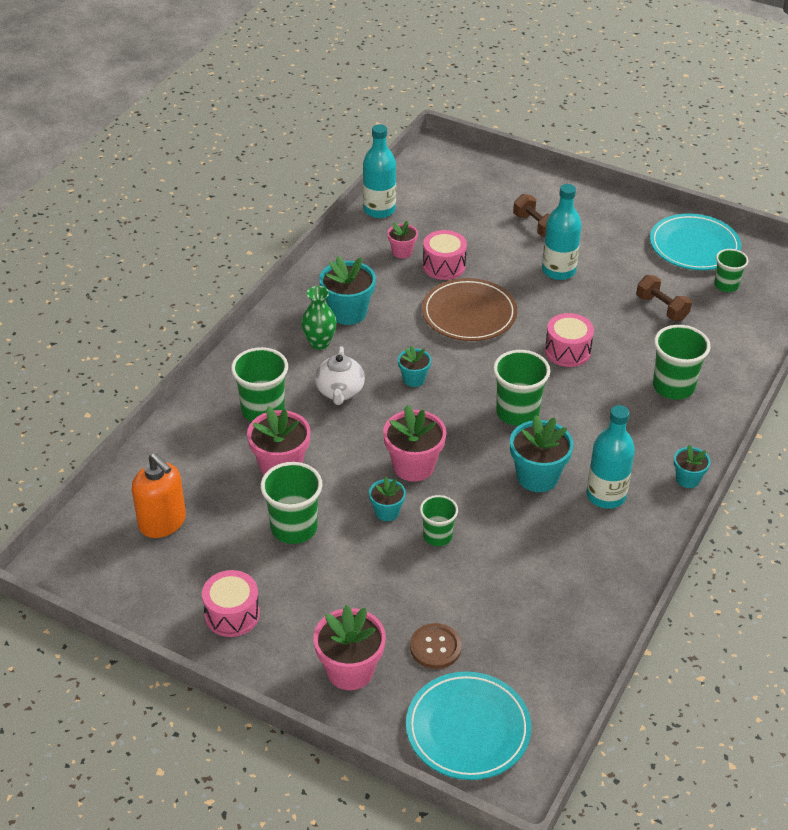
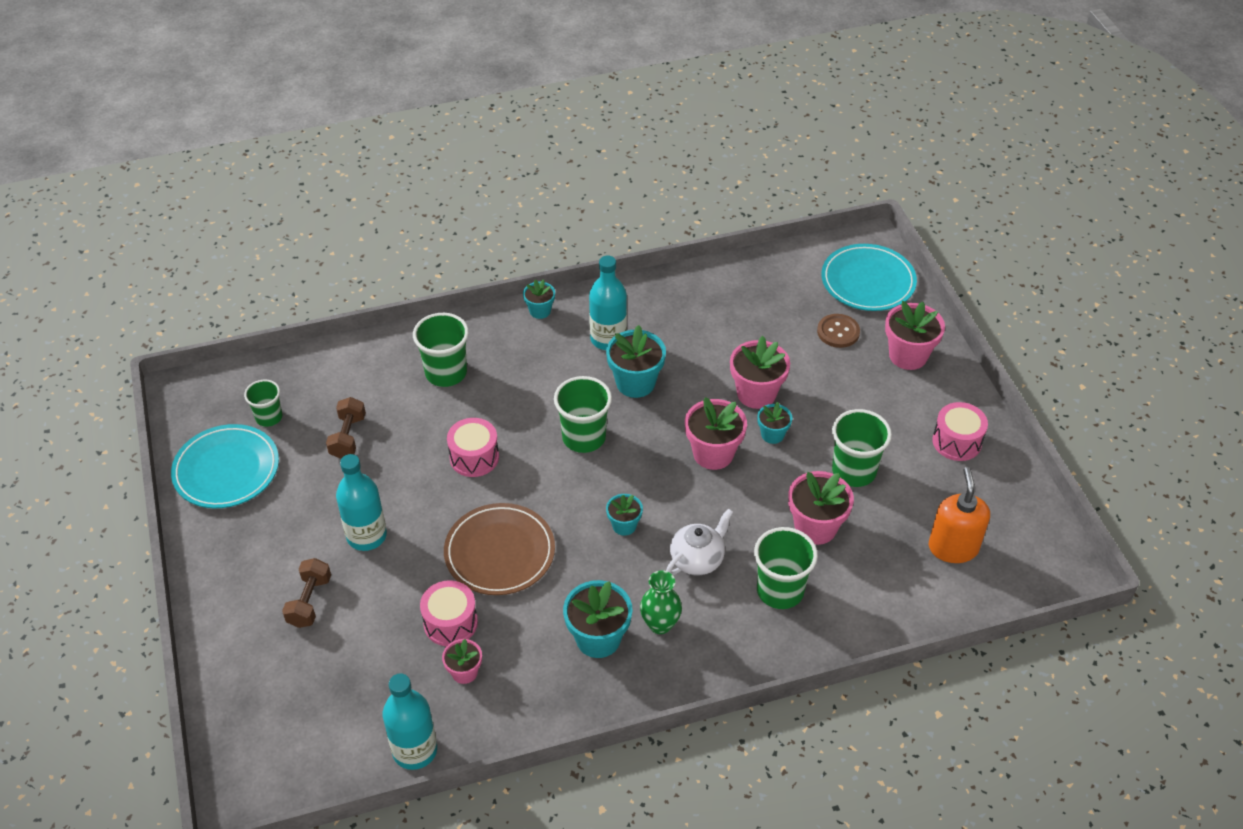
camera: 135 degrees left, 5 degrees up
green cup [420,495,458,546] -> pink flower pot [730,336,790,409]

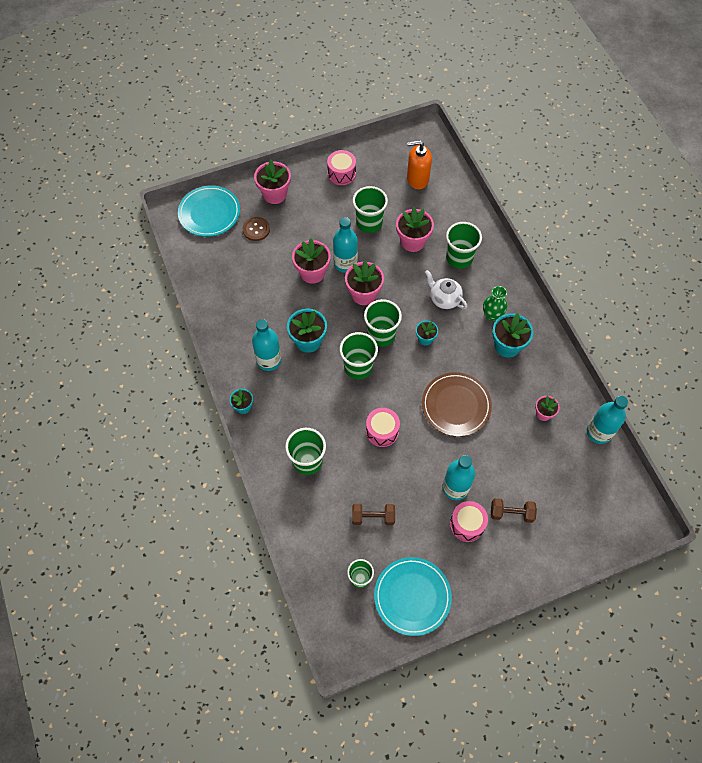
camera: 95 degrees left, 15 degrees up
pink drum [420,580,478,646] -> pink drum moved to [450,501,488,542]
turquoise flower pot [757,402,792,444] -> turquoise bottle [333,217,358,273]
none -> green cup [364,299,402,347]

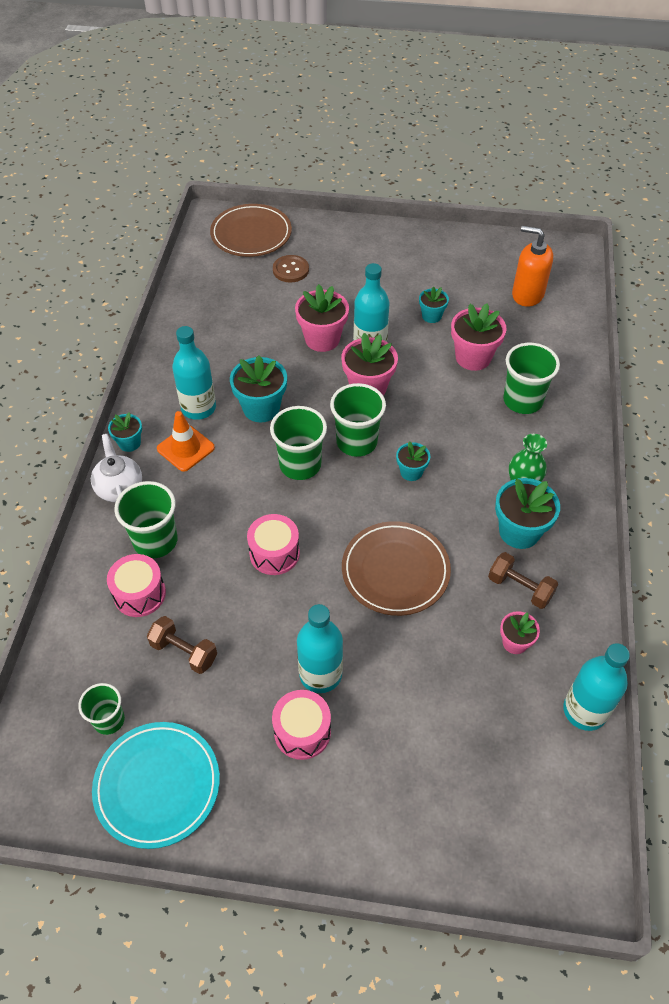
camera: 30 degrees right, 10 degrees down
turquoise plate [178,186,240,237] -> brown plate [210,204,292,257]
pink flower pot [254,159,291,204] -> none
pink drum [327,150,356,185] -> pink drum moved to [107,554,166,617]
green cup [353,186,388,233] -> turquoise flower pot [419,286,449,323]
white teapot [425,270,467,309] -> white teapot moved to [91,434,142,502]
brown dumbbell [491,498,537,523] -> brown dumbbell moved to [488,552,558,609]
none -> orange traffic cone [157,411,215,472]

